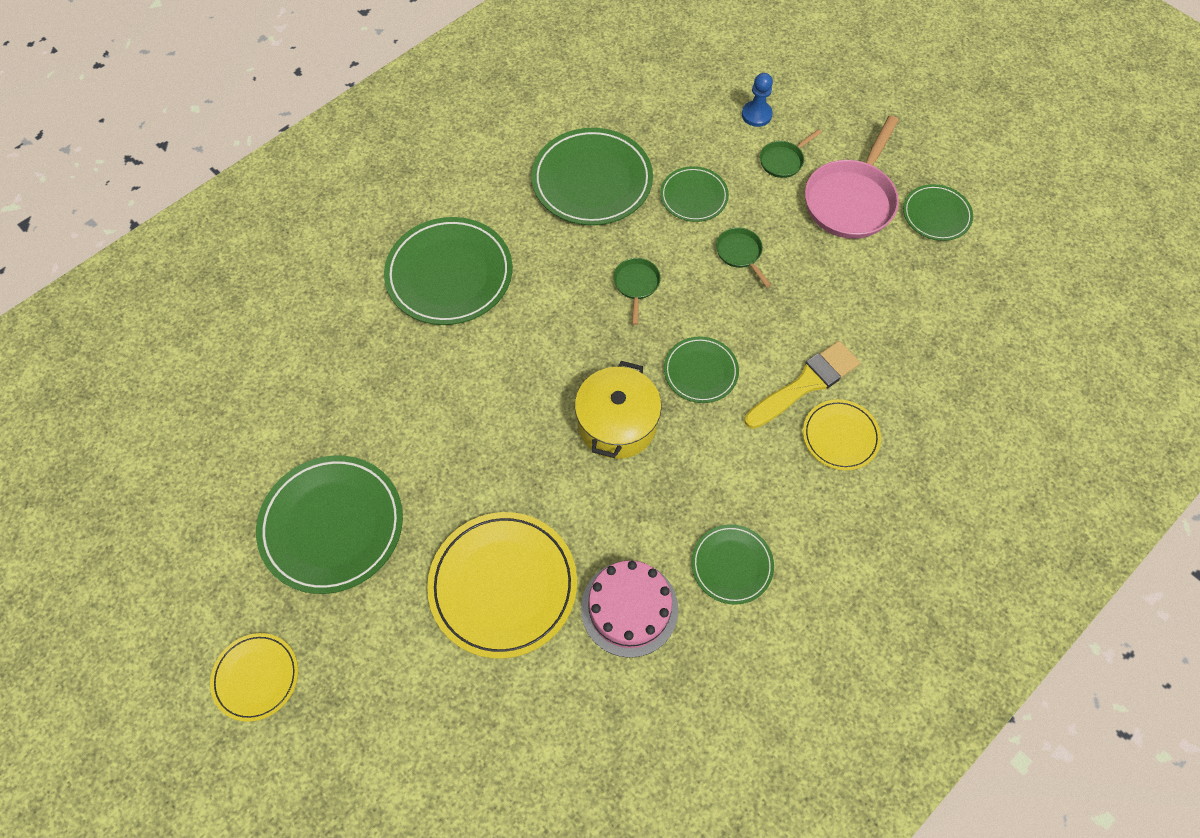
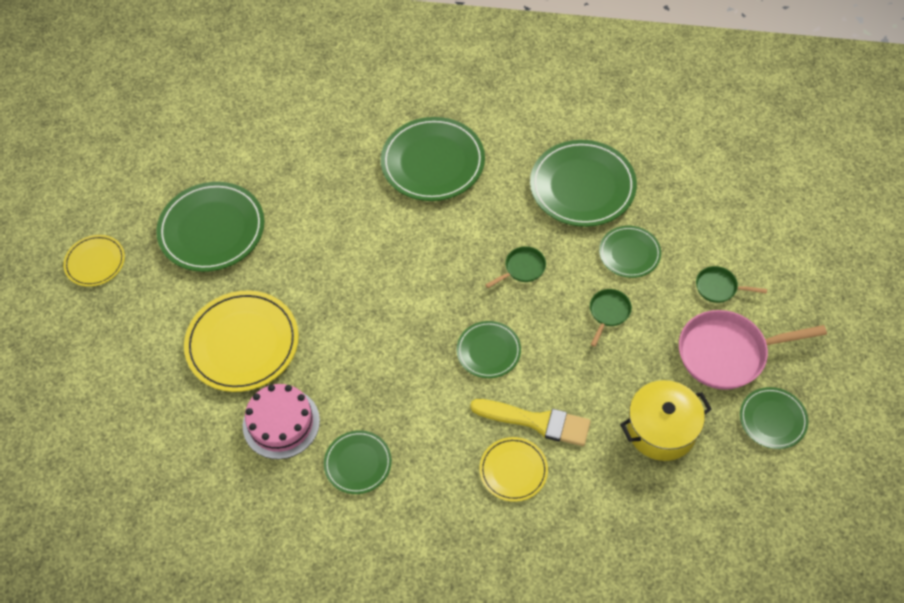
camera: 55 degrees right, 5 degrees down
yellow pot [575,361,662,459] -> yellow pot moved to [620,380,712,461]
blue pawn [742,73,773,127] -> none

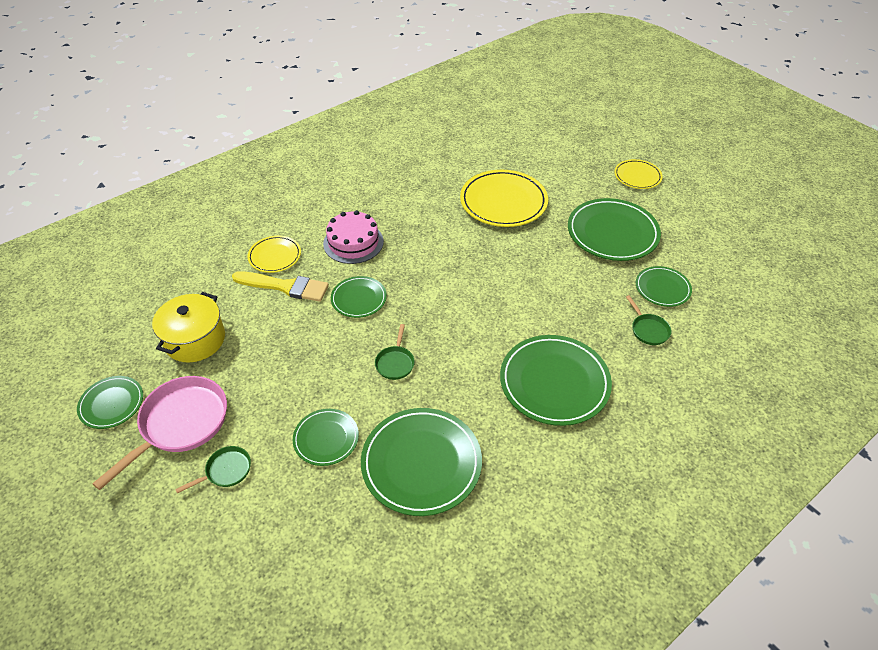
camera: 130 degrees right, 10 degrees down
pink cake [243,384,320,459] -> pink cake moved to [323,210,384,264]
green plate [324,430,392,494] -> green plate moved to [636,266,692,307]
yellow brush [470,399,591,446] -> yellow brush turned 135 degrees counterclockwise [232,271,329,302]
green pan [590,289,632,347] -> green pan moved to [626,295,671,345]

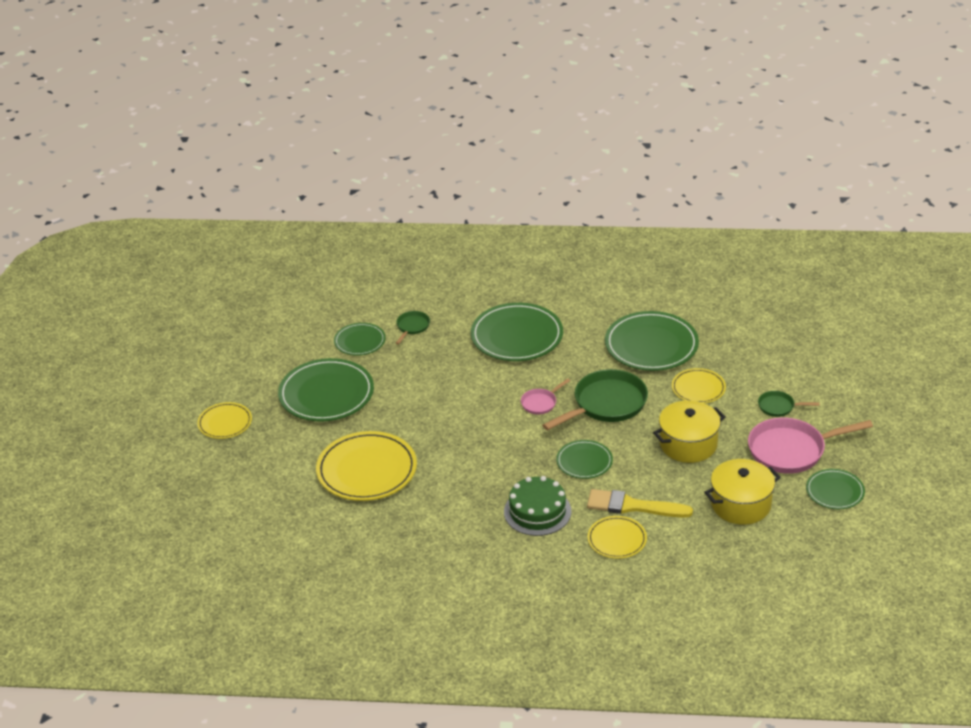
camera: 135 degrees left, 10 degrees down
yellow brush [232,271,329,302] -> yellow brush turned 45 degrees counterclockwise [587,489,693,518]
green plate [293,409,359,466] -> yellow plate [672,368,726,403]
pink cake [323,210,384,264] -> green cake [504,476,571,536]
green pan [375,324,415,380] -> green pan [542,369,648,430], size x2.04
none -> pink pan [521,379,570,414]
none -> yellow pot [653,400,725,463]

